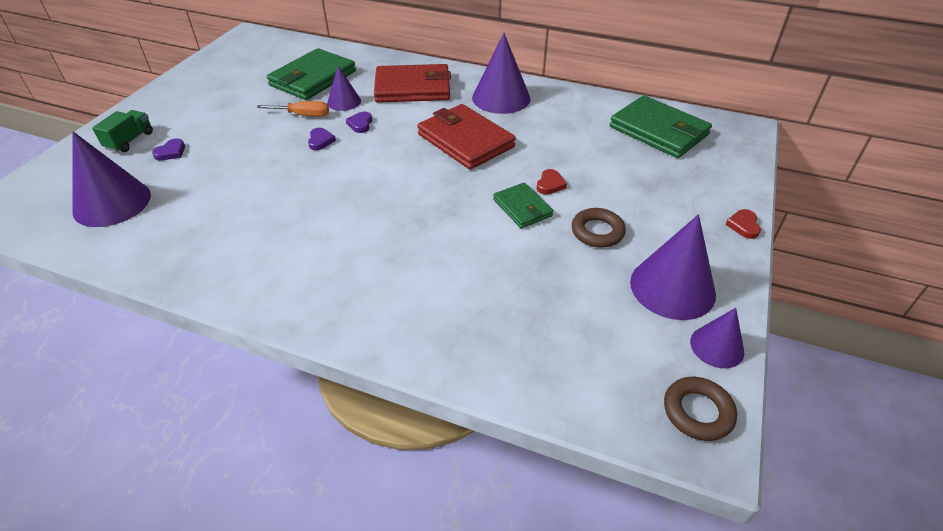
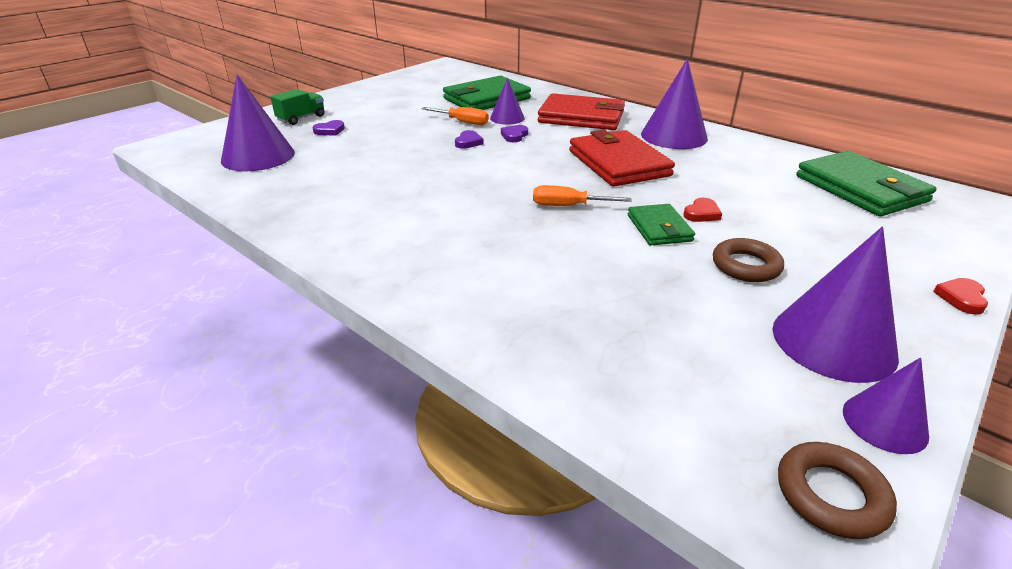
camera: 20 degrees right, 10 degrees down
none -> orange screwdriver [533,185,632,206]

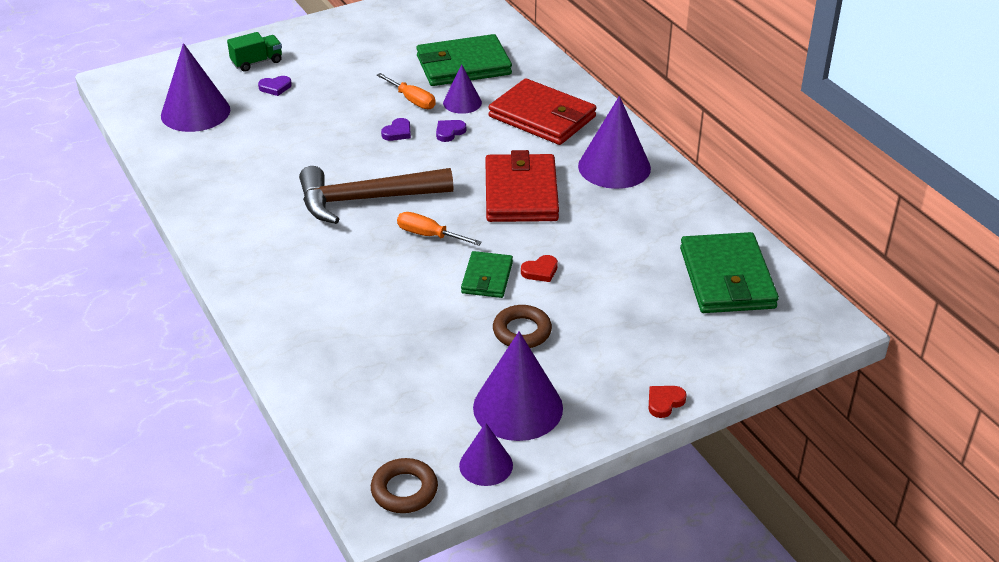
camera: 20 degrees right, 5 degrees up
none -> brown hammer [299,166,453,224]

